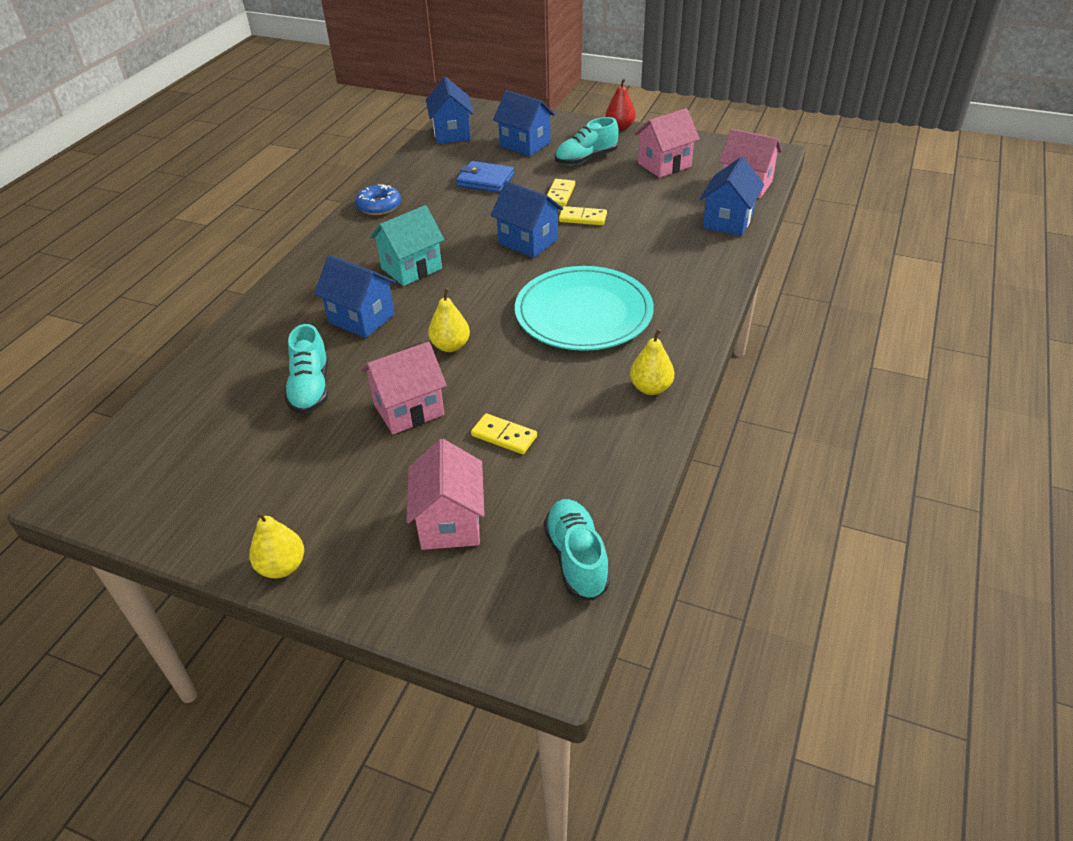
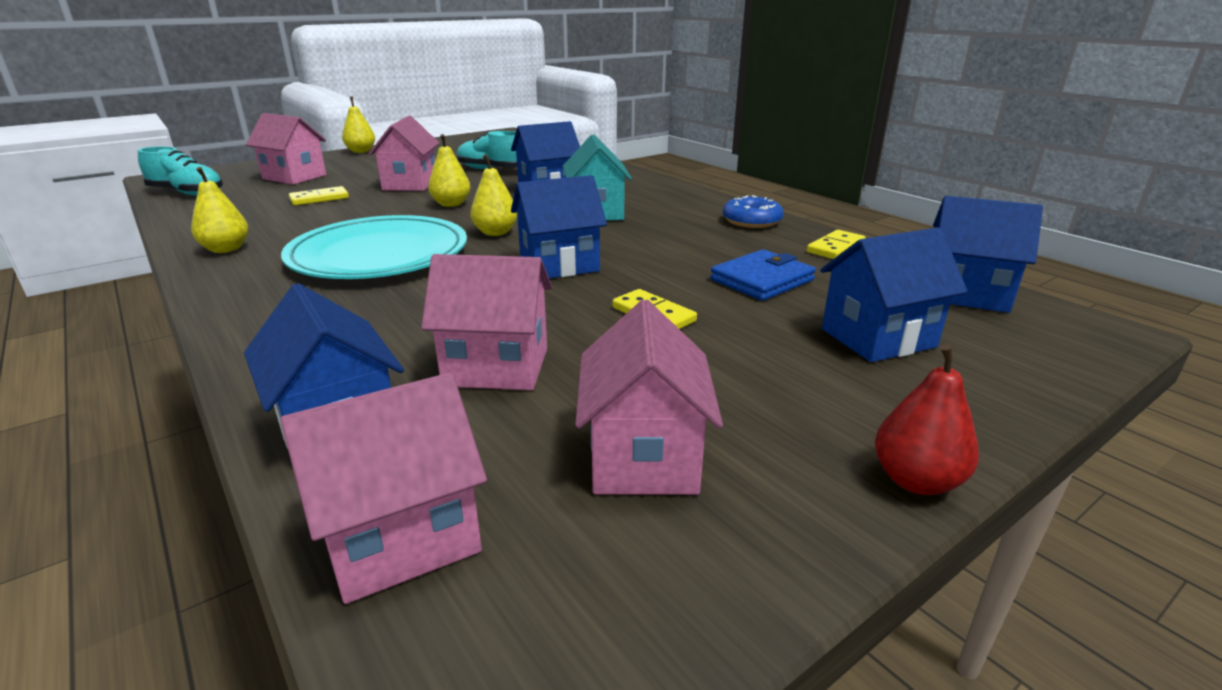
camera: 120 degrees right, 15 degrees down
turquoise shoe [555,117,619,165] -> none
yellow domino [559,206,607,225] -> yellow domino moved to [807,230,866,259]
none -> pink house [421,254,552,390]
none -> yellow pear [470,154,517,236]

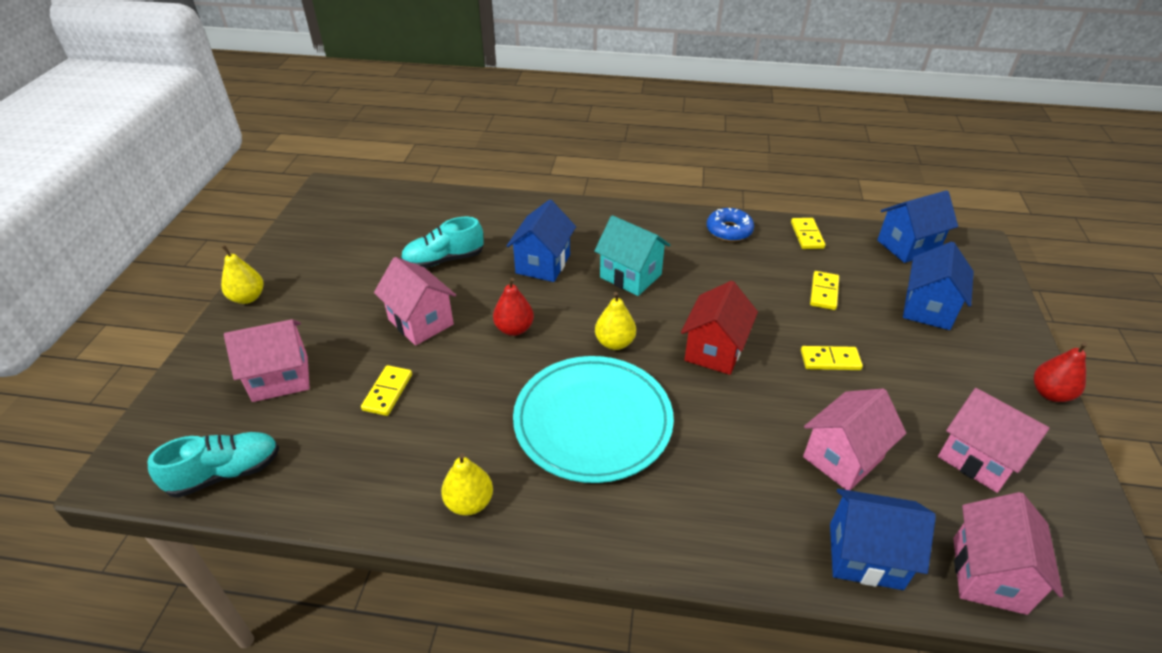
camera: 45 degrees left, 15 degrees up
yellow pear [428,134,470,207] -> red pear [493,278,534,336]
blue house [511,175,607,279] -> red house [681,281,758,375]
blue wallet [710,249,816,301] -> yellow domino [810,271,839,310]

